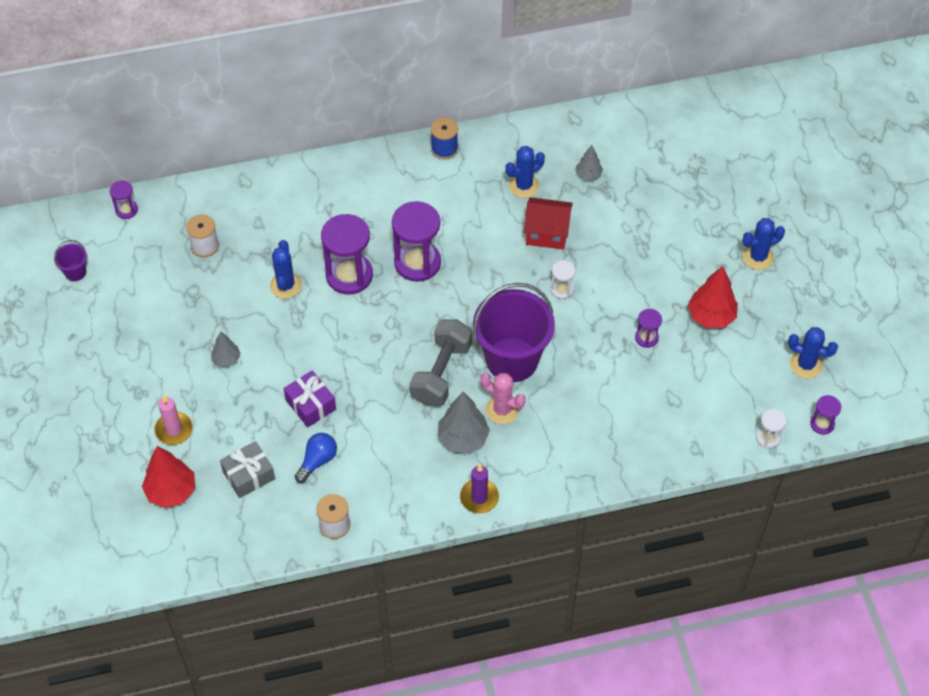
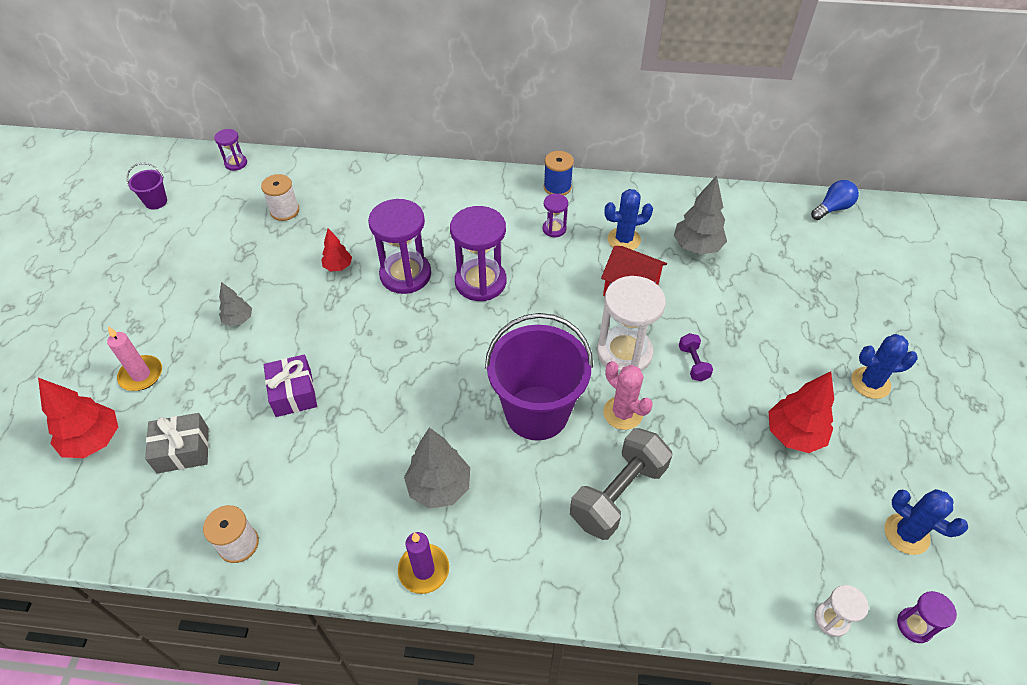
camera: 20 degrees right, 5 degrees down
blue cactus [270,240,302,299] -> red tree [321,228,352,271]
blue light bulb [295,433,337,483] -> blue light bulb moved to [811,180,859,220]
grey dumbbell [410,319,472,406] -> grey dumbbell moved to [570,428,672,540]
pink cactus [481,373,526,424] -> pink cactus moved to [603,361,653,430]
white hourglass [550,260,575,299] -> white hourglass [597,276,666,374], size x2.05
grey tree [576,145,603,181] -> grey tree [674,175,727,255], size x1.74
purple hourglass [635,309,662,348] -> purple hourglass moved to [543,194,568,237]
none -> purple dumbbell [679,333,713,381]

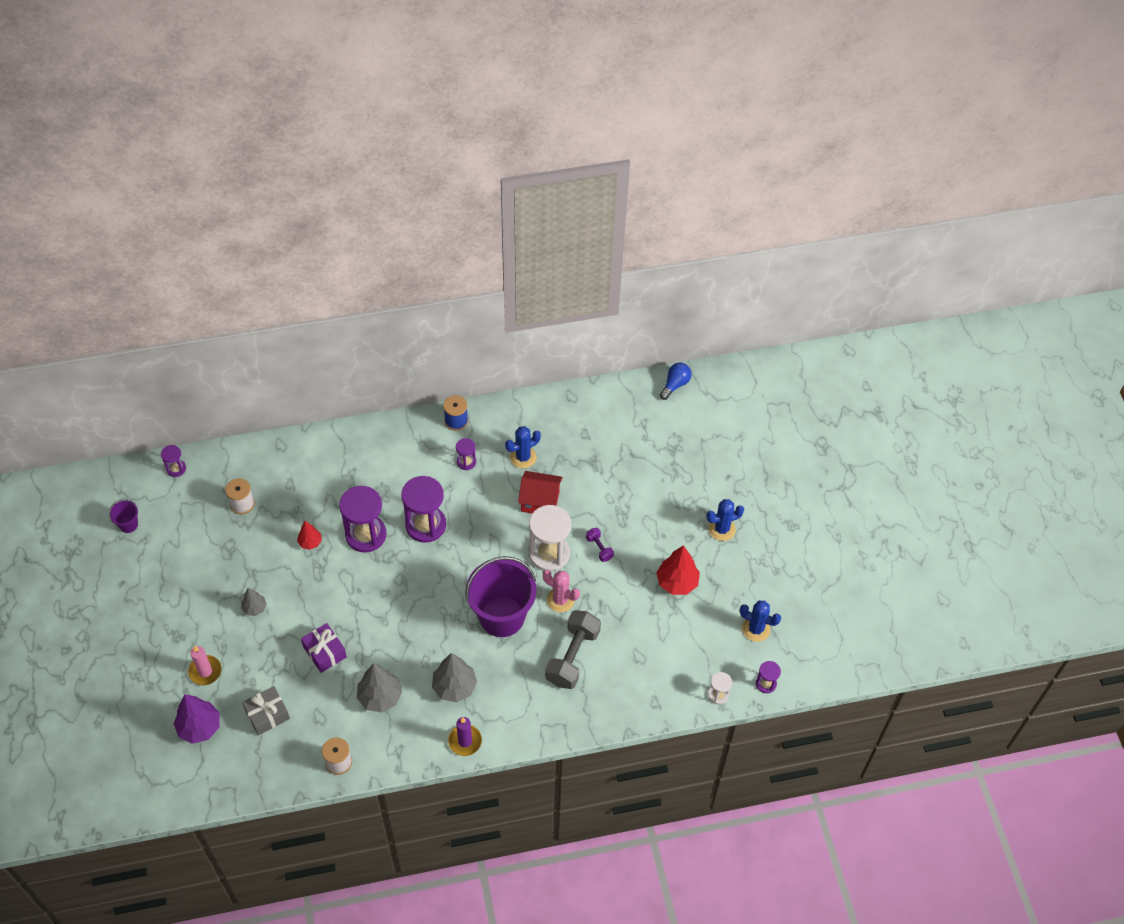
camera: 20 degrees left, 5 degrees up
red tree [38,378,118,458] -> purple tree [174,694,220,744]
grey tree [674,175,727,255] -> grey tree moved to [357,663,402,713]

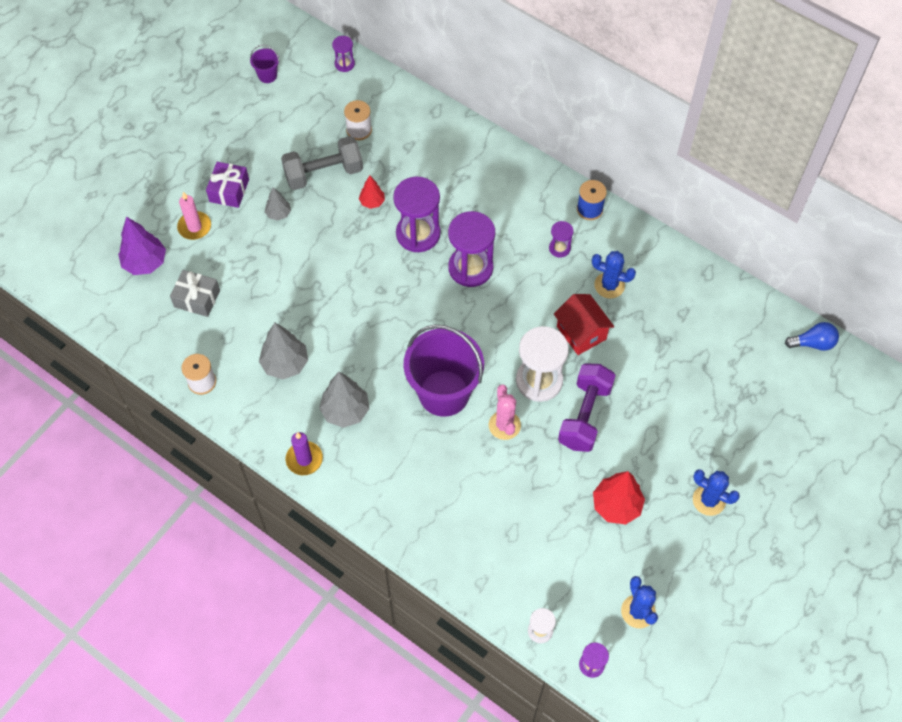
camera: 50 degrees right, 5 degrees up
purple gift [301,623,347,673] -> purple gift moved to [206,162,249,208]
grey dumbbell [545,610,601,689] -> grey dumbbell moved to [281,136,363,190]
purple dumbbell [586,528,614,562] -> purple dumbbell [558,363,616,452], size x2.12

